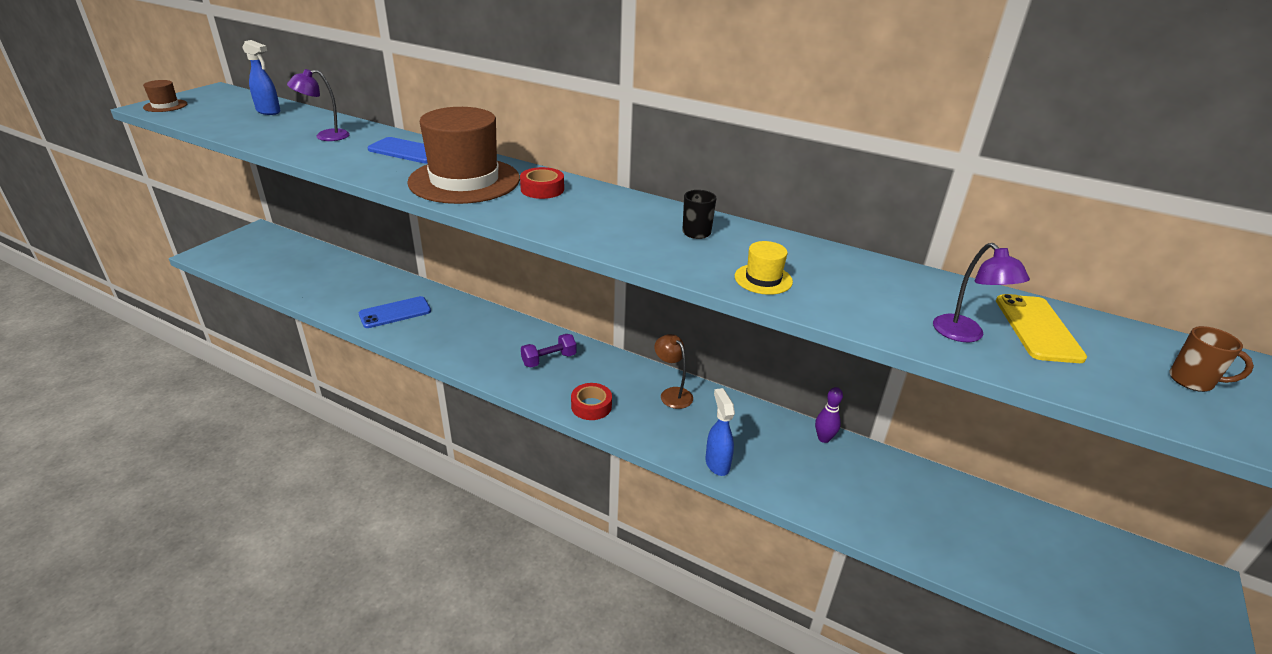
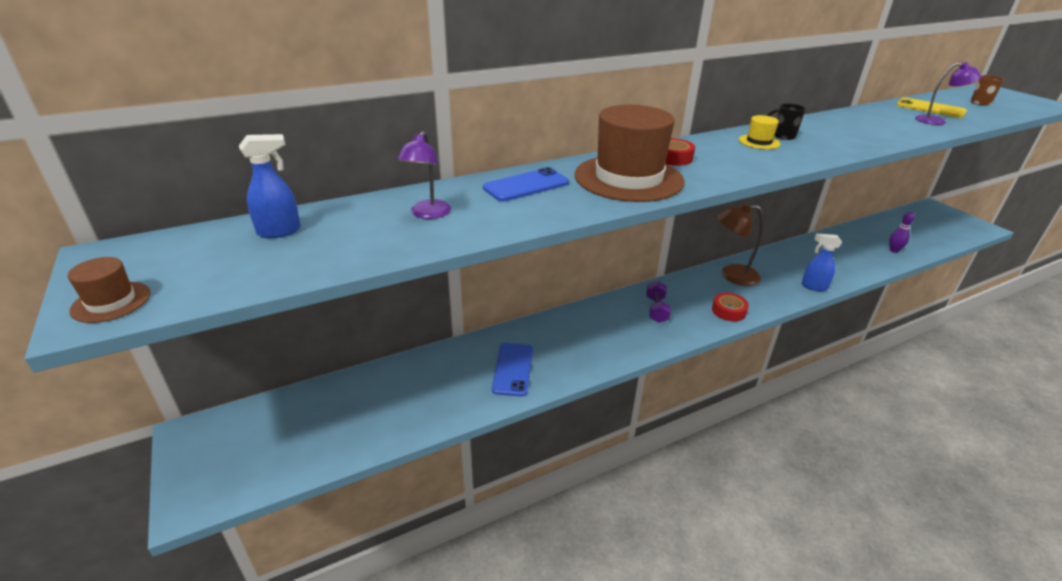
camera: 55 degrees left, 0 degrees up
brown lamp [654,334,693,409] -> brown lamp [717,203,763,286], size x1.51
yellow hat [735,241,793,295] -> yellow hat moved to [739,115,781,149]
purple bowling pin [815,387,843,443] -> purple bowling pin moved to [889,212,915,253]

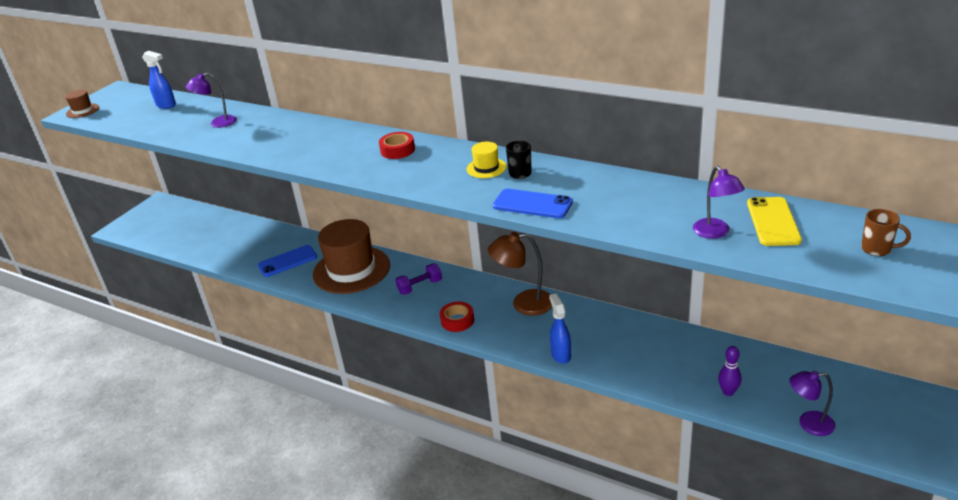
camera: 60 degrees right, 0 degrees up
blue phone [483,167,569,202] -> blue phone moved to [493,189,573,219]
brown hat [575,105,685,202] -> brown hat moved to [313,219,390,294]
brown lamp [717,203,763,286] -> brown lamp turned 60 degrees counterclockwise [488,232,552,316]
none -> purple lamp [789,371,835,436]

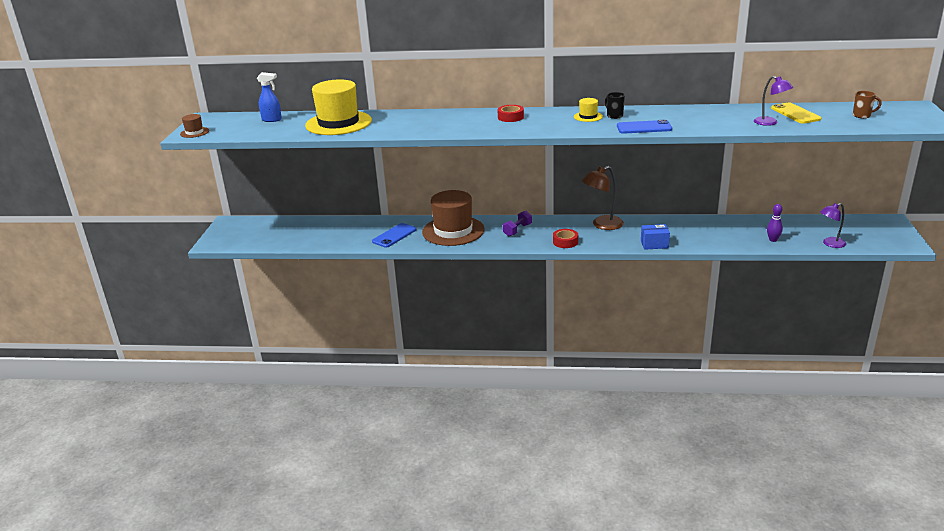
camera: 25 degrees left, 5 degrees down
purple lamp [186,73,237,128] -> yellow hat [305,79,372,135]
blue spray bottle [549,294,571,364] -> blue box [641,224,670,250]

